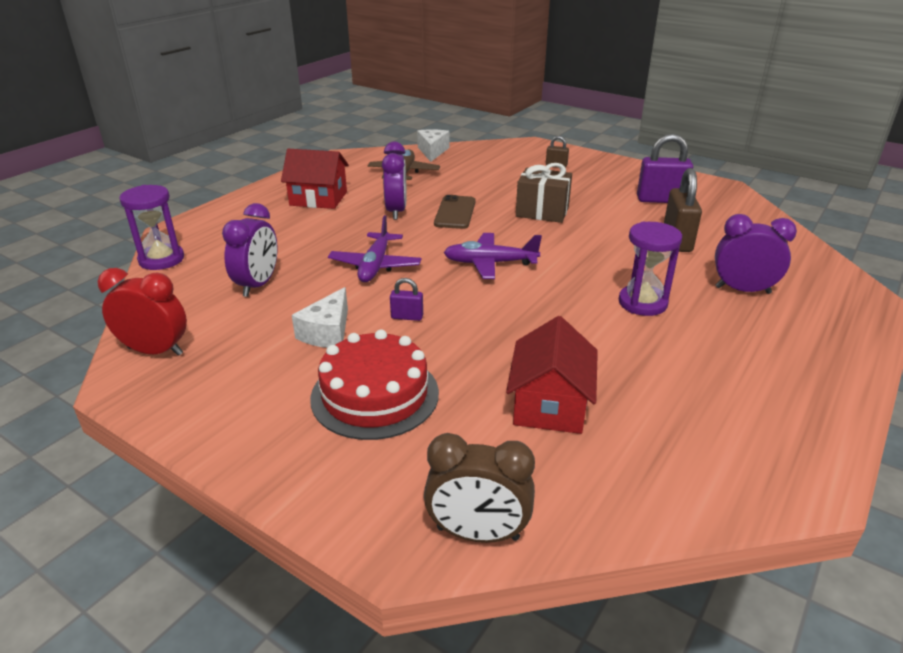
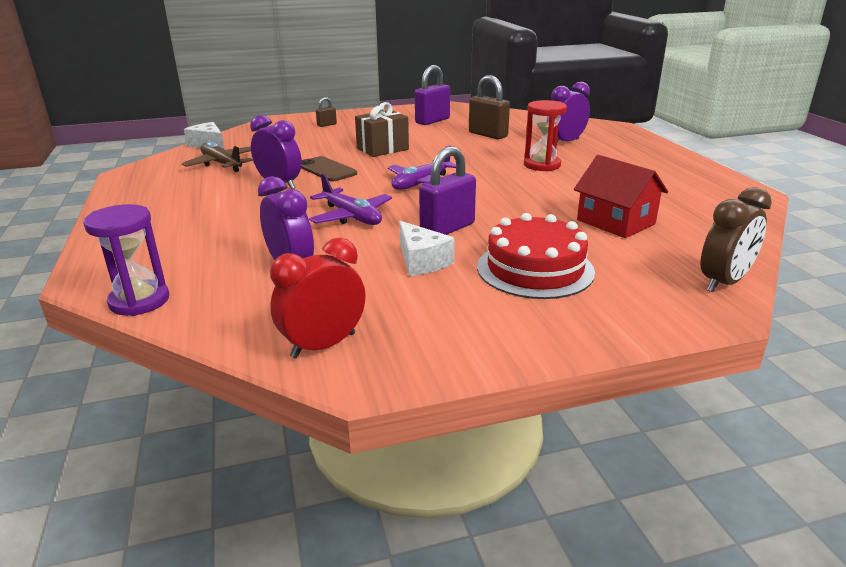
camera: 50 degrees left, 5 degrees down
red house [281,149,349,209] -> none
purple padlock [390,278,423,321] -> purple padlock [419,146,476,235], size x1.99
purple hourglass [619,221,682,316] -> red hourglass [524,100,567,171]

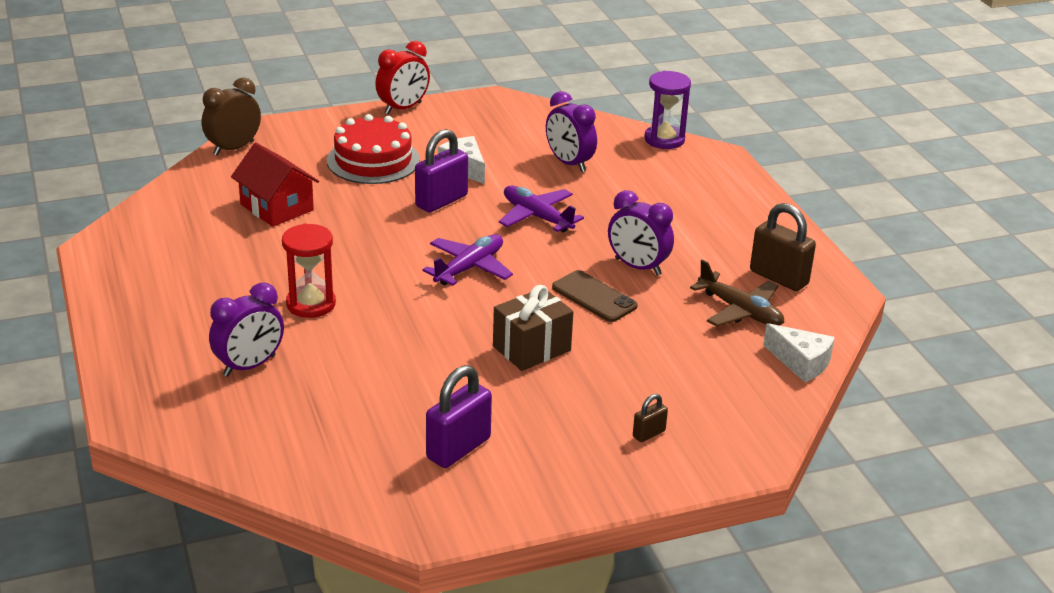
camera: 175 degrees right, 5 degrees up
red clock [270,237,365,359] -> red clock moved to [375,41,430,114]
brown padlock [469,75,510,139] -> brown padlock moved to [750,203,816,291]

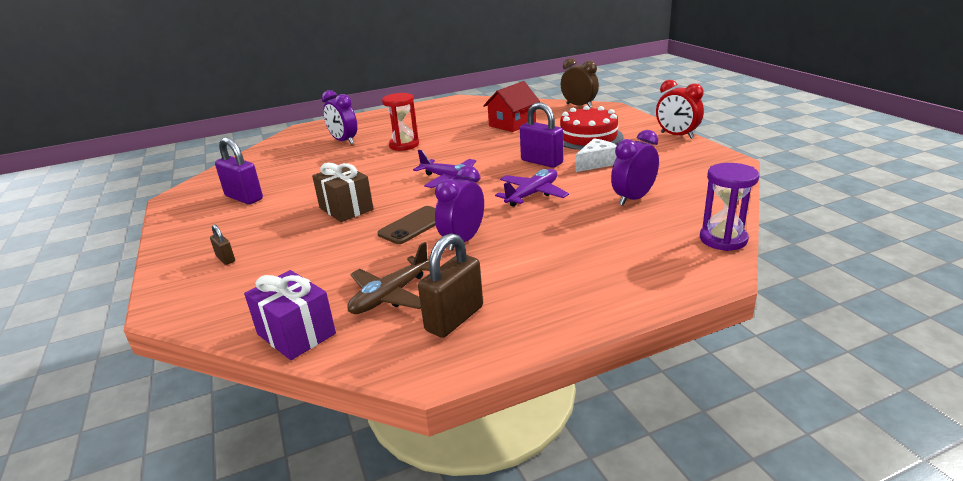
camera: 90 degrees right, 5 degrees down
white cheese [763,323,835,382] -> purple gift [244,270,336,360]

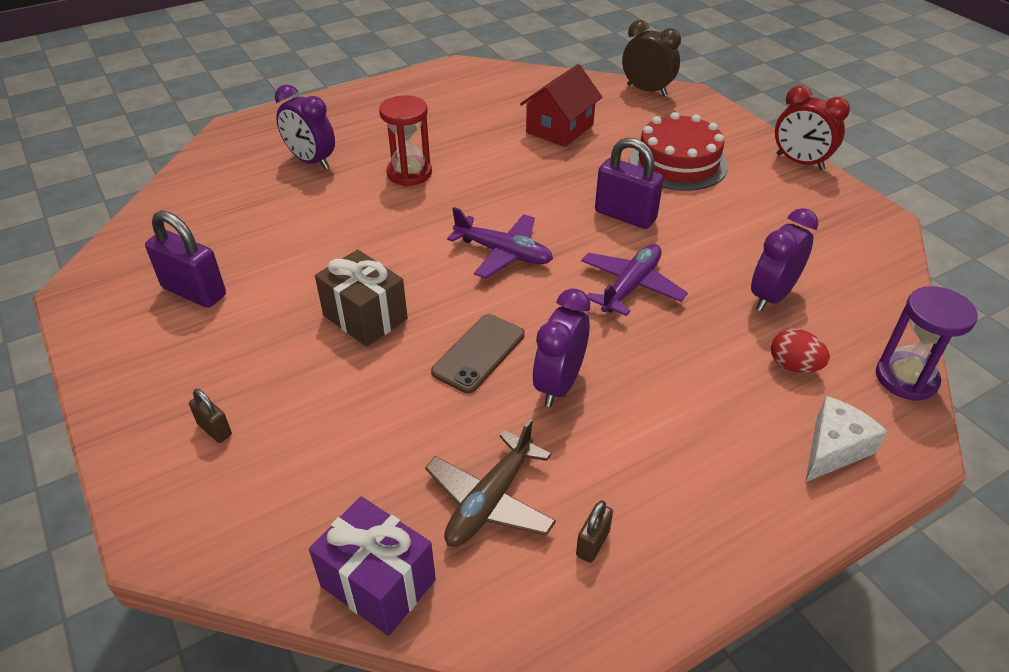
camera: 10 degrees left, 15 degrees up
brown padlock [418,233,483,338] -> brown padlock [576,500,613,563], size x0.50
white cheese [576,138,617,172] -> white cheese moved to [805,396,888,482]
none -> red egg [771,328,830,373]

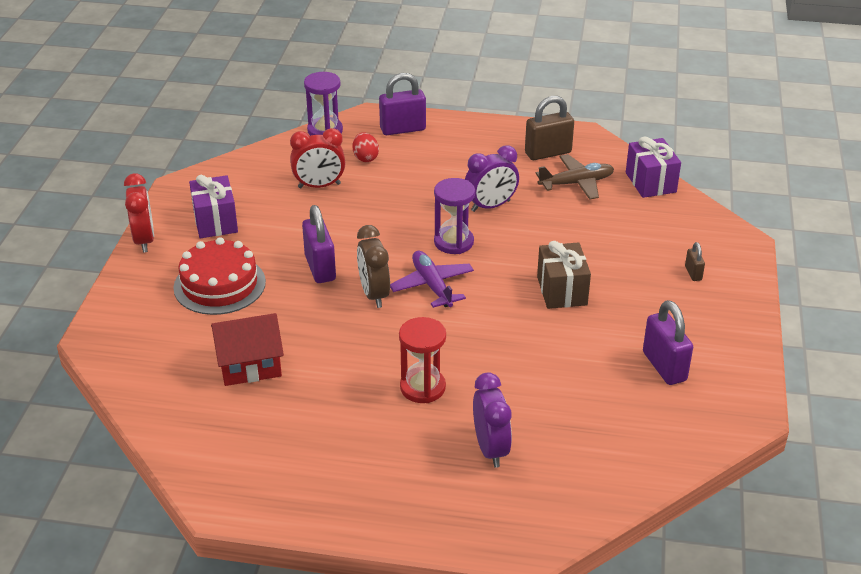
camera: 140 degrees left, 5 degrees down
brown phone [431,314,525,394] -> none
brown padlock [576,500,613,563] -> brown padlock [525,96,574,160], size x1.99
purple plane [581,244,688,316] -> none
brown clock [622,20,681,96] -> brown clock moved to [357,225,390,308]
purple clock [751,208,818,311] -> red clock [290,128,345,188]
white cheese [805,396,888,482] -> purple padlock [379,73,426,135]
none -> purple gift [189,174,238,238]
none -> purple hourglass [434,178,475,254]

